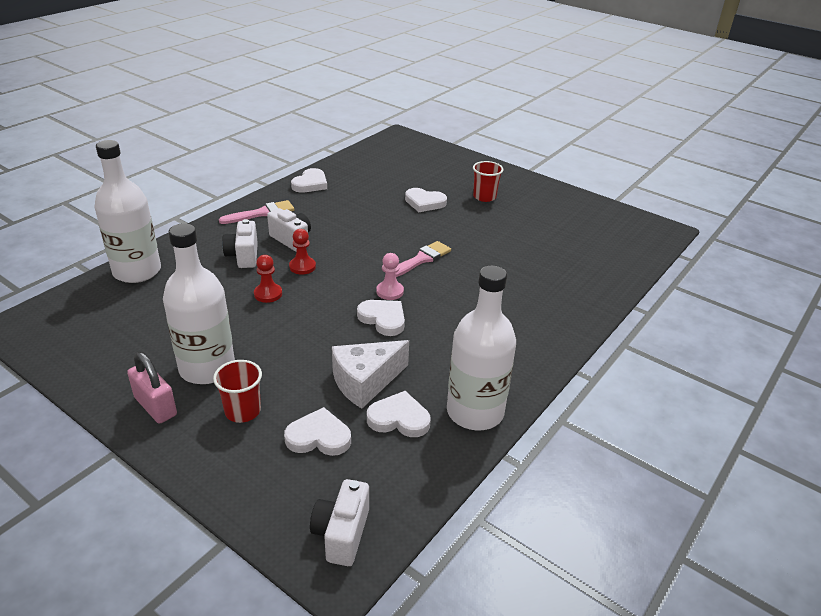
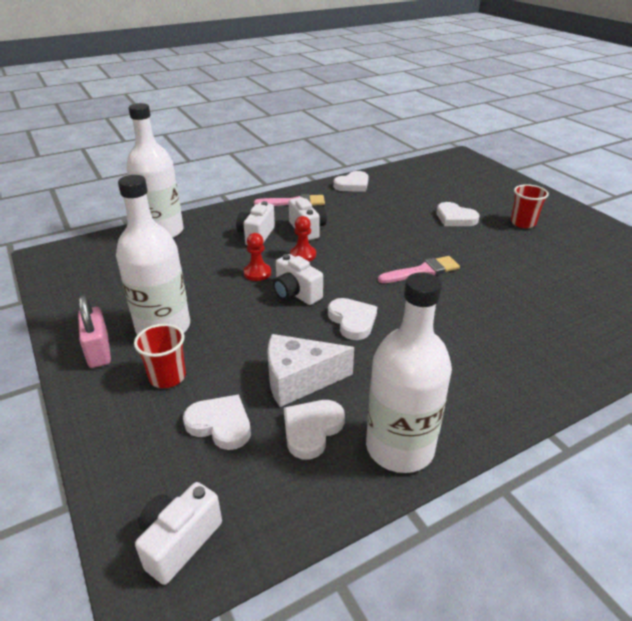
camera: 25 degrees right, 0 degrees up
white heart [367,391,431,437] -> white heart turned 90 degrees counterclockwise [284,400,345,460]
pink pawn [376,253,404,300] -> none
none -> white camera [273,254,323,305]

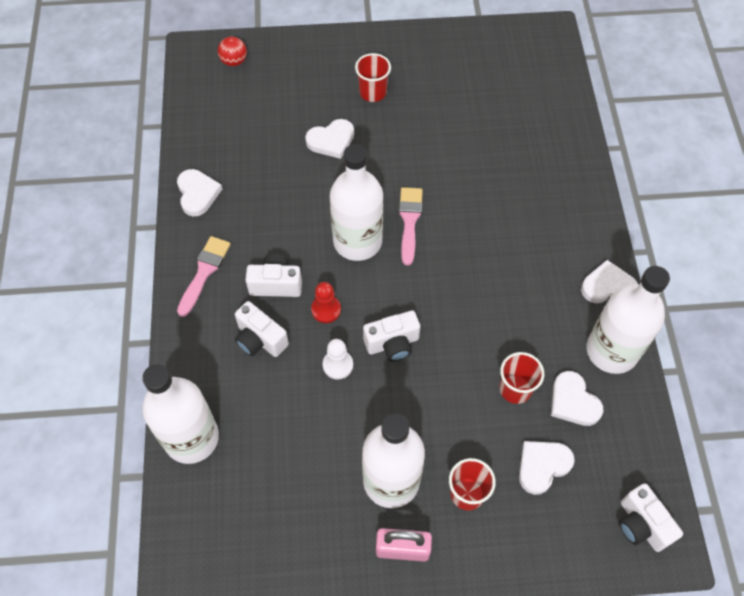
camera: 65 degrees left, 25 degrees up
red pawn [244,233,271,281] -> white pawn [323,339,353,380]
white cheese [267,334,354,407] -> red cup [500,352,544,404]
white heart [328,298,377,340] -> white heart moved to [581,260,638,303]
none -> red ball [218,37,247,67]
none -> white bottle [330,144,383,261]

